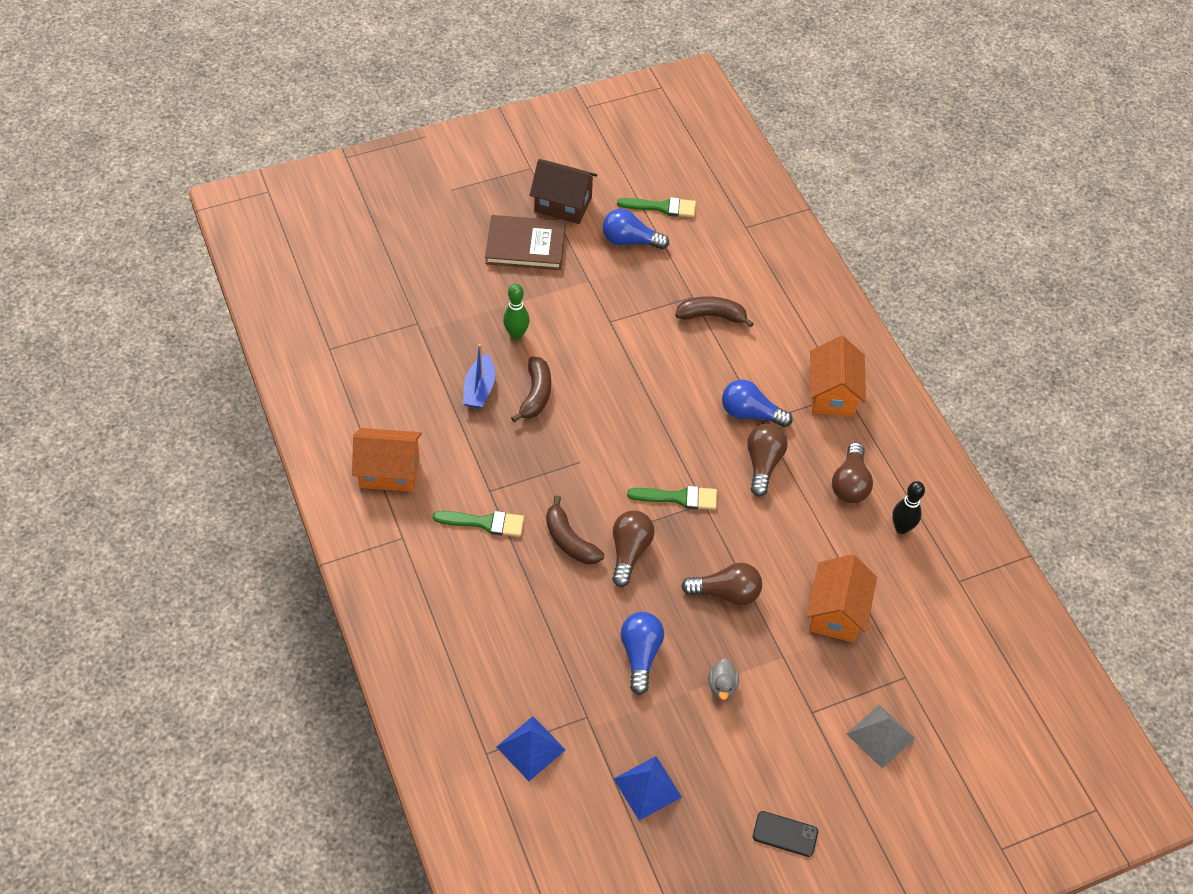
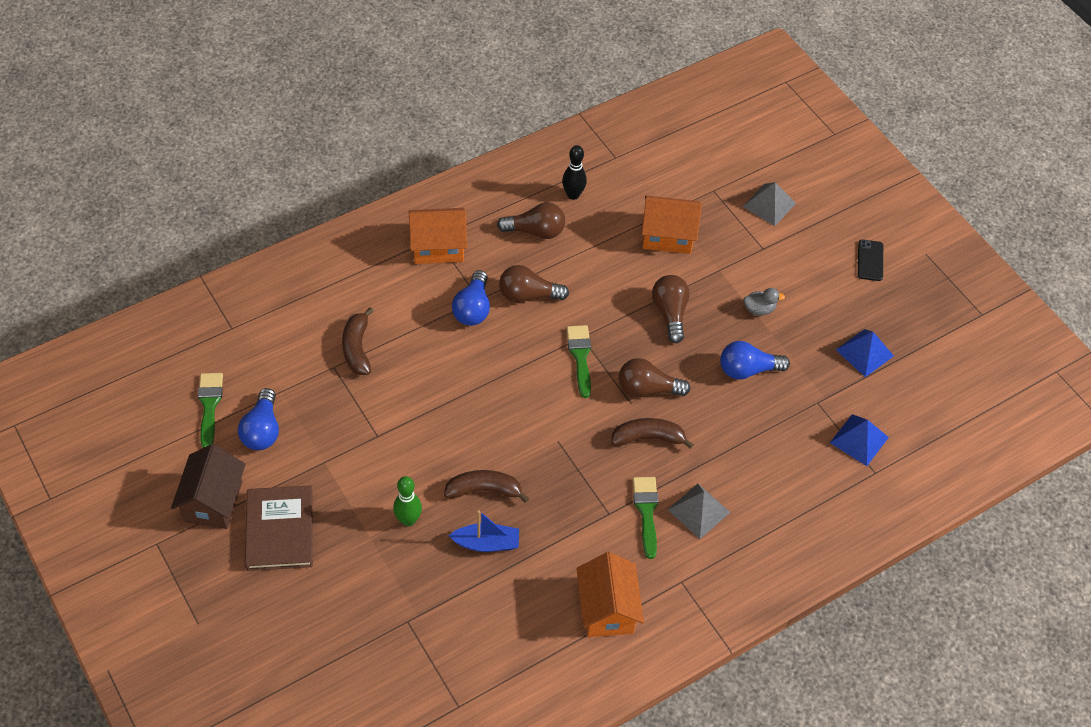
camera: 100 degrees left, 0 degrees up
brown banana [546,495,604,564] -> brown banana turned 135 degrees counterclockwise [611,418,694,449]
none -> grey pyramid [668,484,730,539]

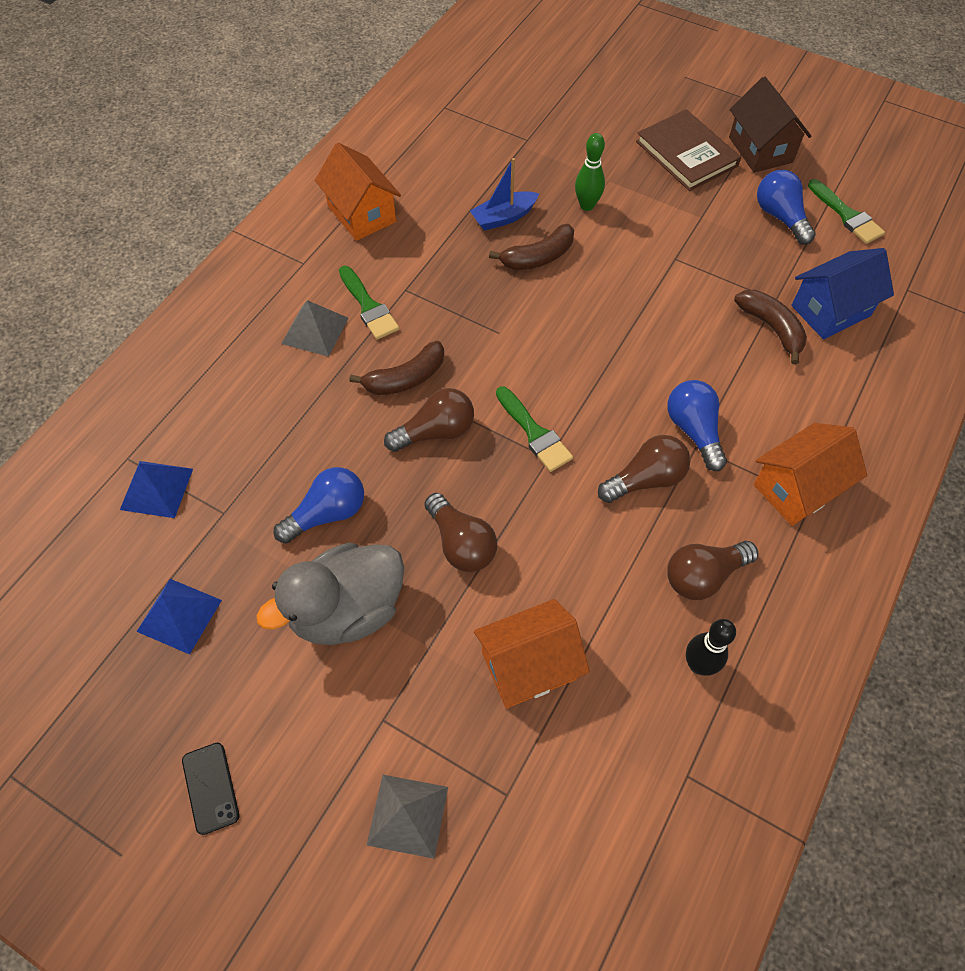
camera: 155 degrees right, 5 degrees up
grey duck [744,288,785,316] -> grey duck [256,542,404,645], size x2.39
none -> blue house [791,248,894,340]

